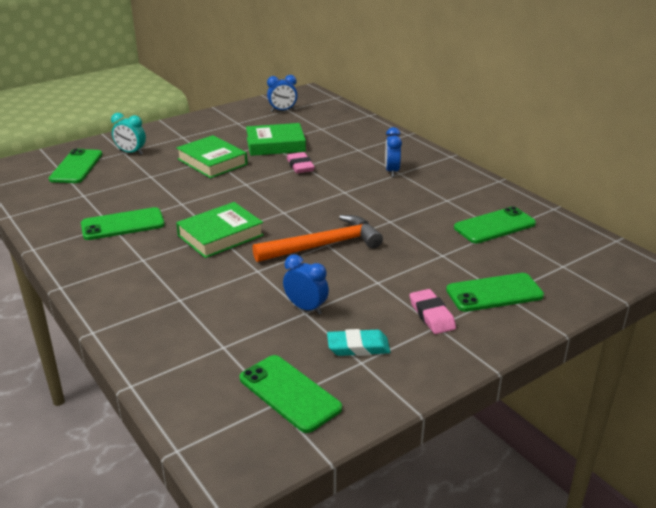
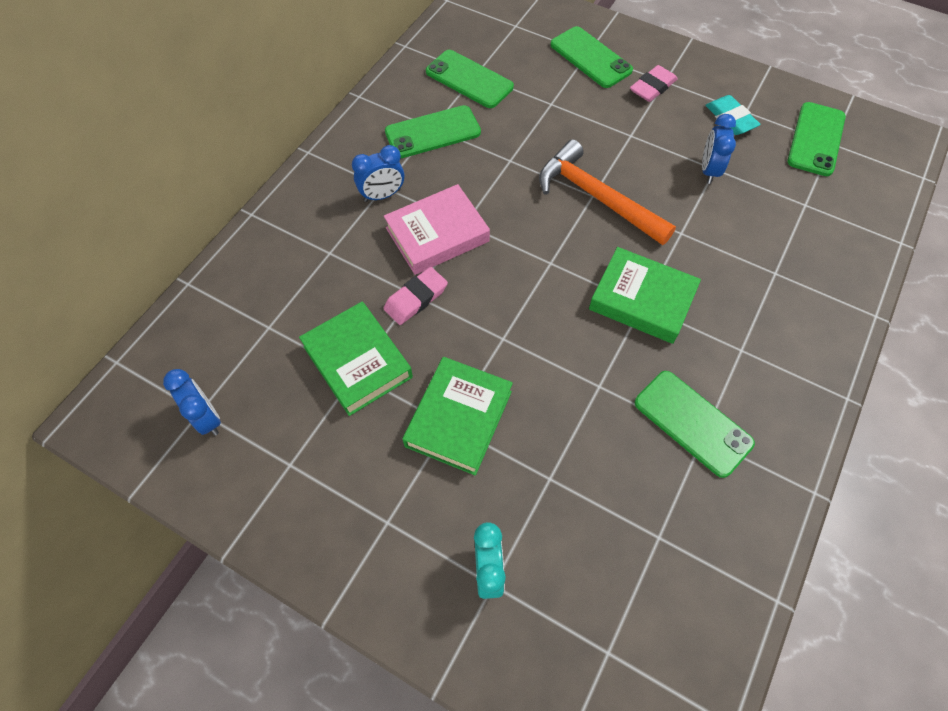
camera: 115 degrees left, 30 degrees up
green phone [49,149,102,183] -> green phone moved to [385,105,481,158]
none -> pink book [384,184,490,275]

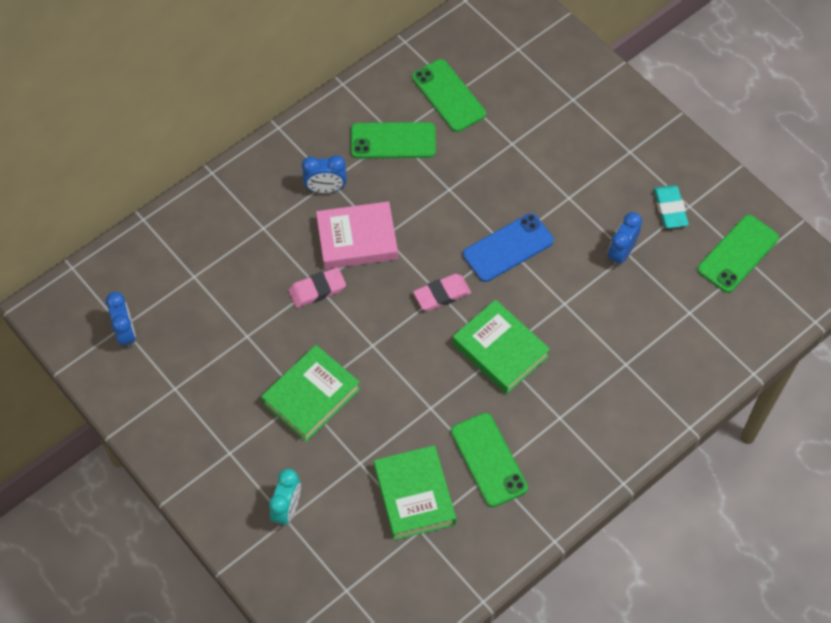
camera: 20 degrees right, 0 degrees up
green book [299,302,413,416] -> green book moved to [374,445,456,540]
orange hammer [539,139,676,245] -> blue phone [463,213,554,282]
green phone [550,26,633,88] -> none
pink eraser [630,65,678,102] -> pink eraser moved to [413,274,471,311]

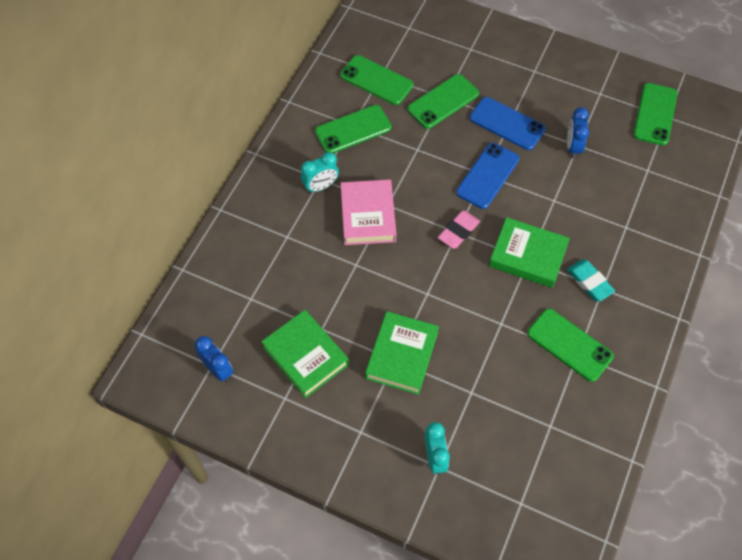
camera: 25 degrees left, 0 degrees up
pink eraser [288,267,346,308] -> none
blue clock [302,155,347,193] -> turquoise clock [301,152,339,193]
pink book [316,201,398,269] -> pink book turned 60 degrees counterclockwise [340,180,396,245]
green book [374,445,456,540] -> green book moved to [261,310,349,398]
turquoise eraser [654,185,689,228] -> turquoise eraser moved to [567,260,615,301]
none -> green phone [407,74,479,129]
none -> blue phone [469,97,546,150]

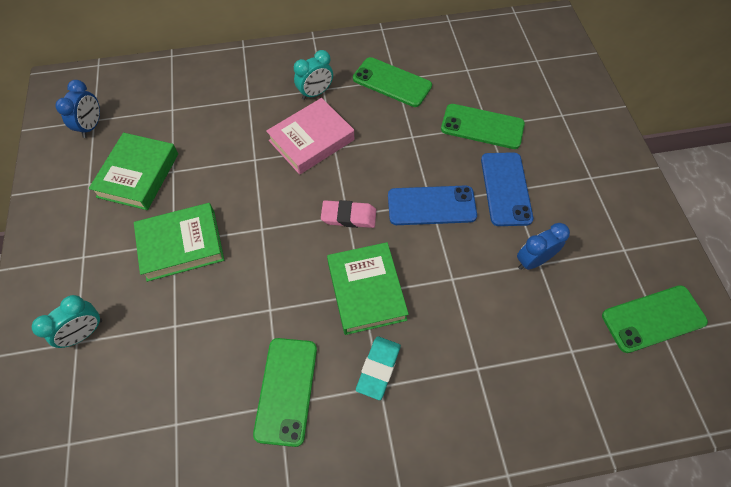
camera: 55 degrees right, 0 degrees up
turquoise clock [301,152,339,193] -> turquoise clock turned 60 degrees counterclockwise [294,50,333,100]
green phone [340,55,413,105] -> none

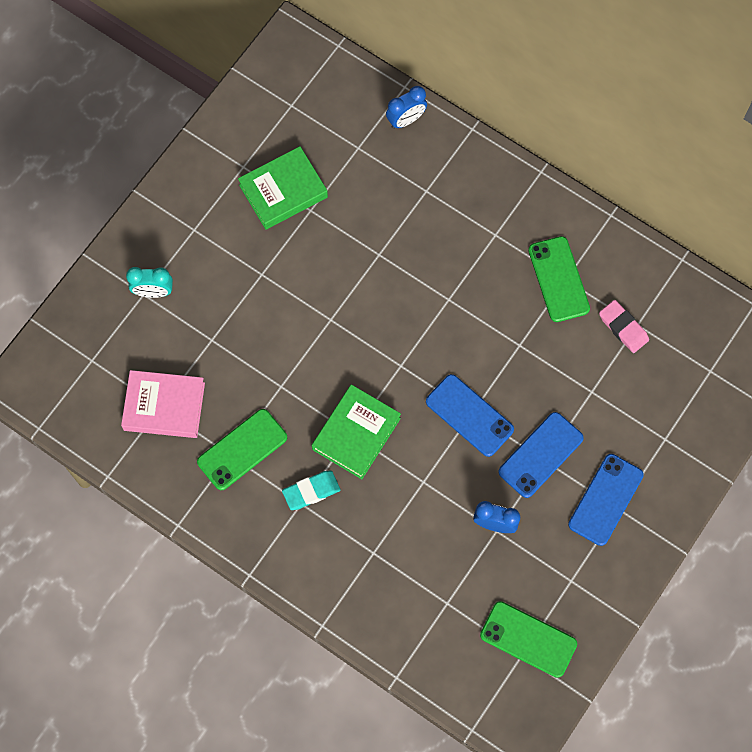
camera: 45 degrees right, 10 degrees up
blue clock [55,80,100,138] -> blue clock moved to [386,86,427,129]
green book [134,203,224,282] -> none
pink book [266,98,354,175] -> pink book moved to [121,370,205,438]
turquoise clock [294,50,333,100] -> none
pink eraser [321,200,376,228] -> pink eraser moved to [599,300,649,353]
green phone [441,104,525,149] -> none
none -> blue phone [568,454,644,546]

